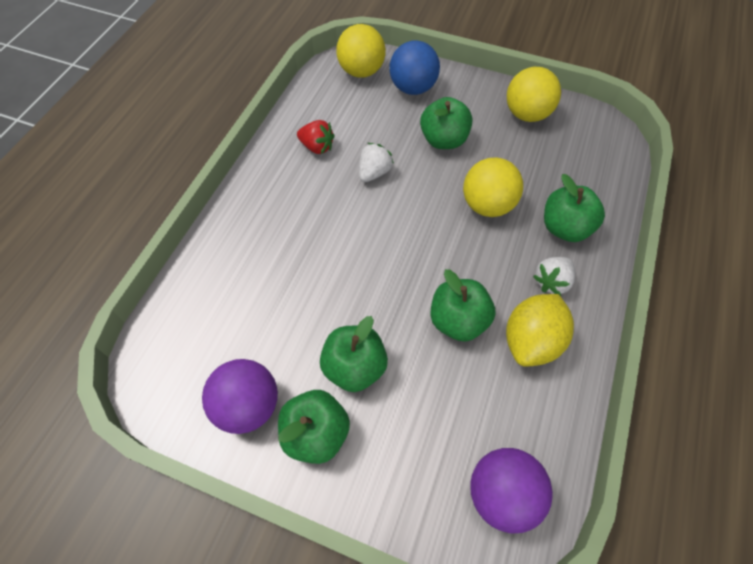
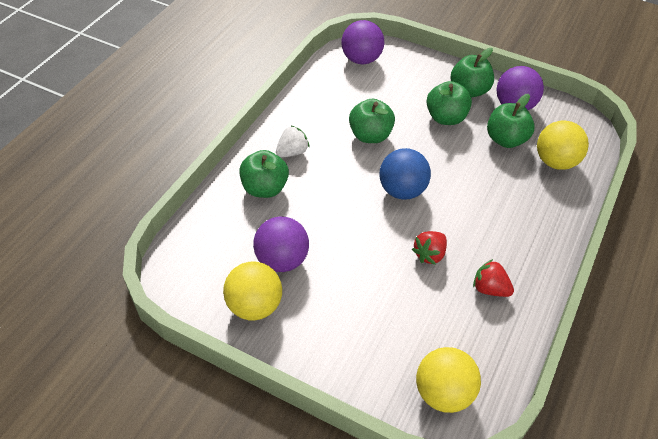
camera: 175 degrees left, 10 degrees down
white strawberry [359,143,394,182] -> red strawberry [412,231,447,265]
blue ball [389,40,440,95] -> blue ball moved to [380,148,431,200]
green apple [420,97,473,149] -> green apple moved to [487,94,535,148]
yellow ball [463,157,523,217] -> yellow ball moved to [537,120,589,170]
yellow lemon [506,294,574,366] -> none
none -> purple ball [253,216,309,272]

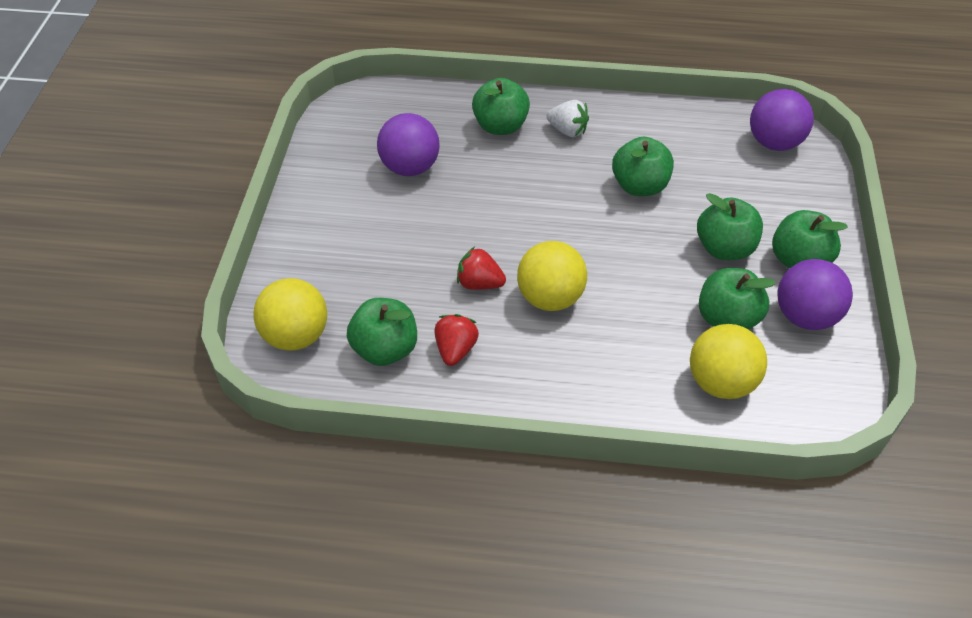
camera: 70 degrees right, 0 degrees up
yellow ball [223,262,282,320] -> yellow ball moved to [517,241,587,311]
blue ball [380,148,431,200] -> none
none -> green apple [347,298,417,366]

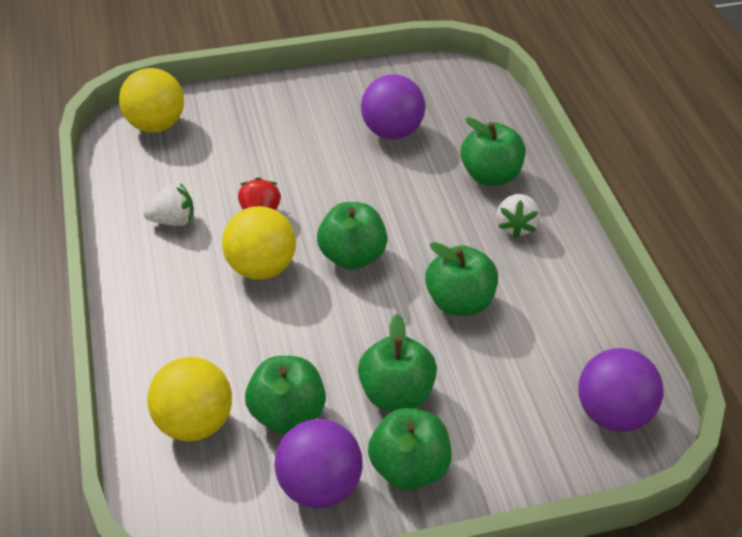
camera: 70 degrees right, 5 degrees down
green apple [347,298,417,366] -> green apple moved to [317,202,387,270]
red strawberry [434,314,479,366] -> white strawberry [143,183,194,226]

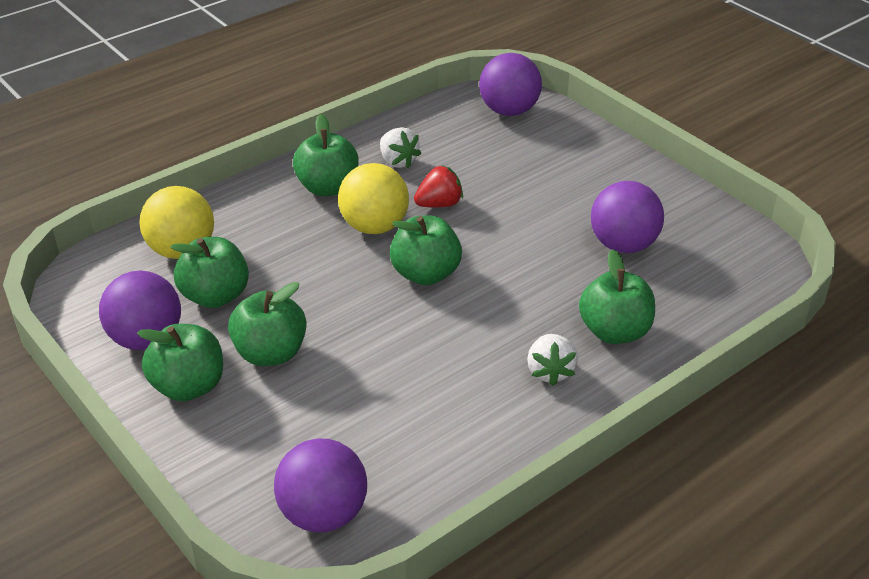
camera: 65 degrees right, 5 degrees down
yellow ball [119,68,184,132] -> purple ball [479,53,542,116]
green apple [425,242,498,316] -> green apple moved to [293,114,359,196]
white strawberry [497,194,540,238] -> white strawberry turned 75 degrees counterclockwise [527,334,578,386]

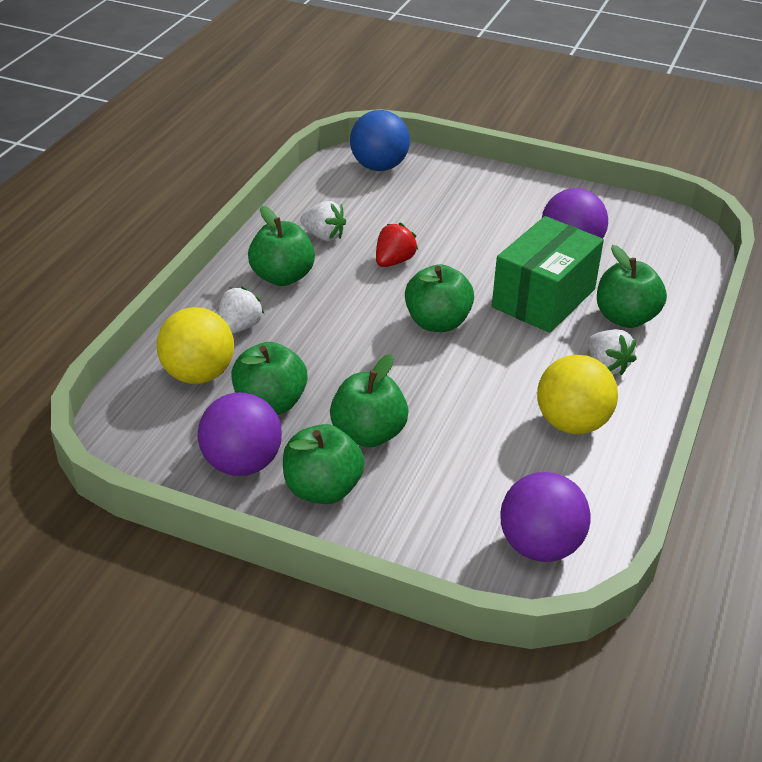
camera: 30 degrees left, 0 degrees up
yellow ball [338,163,409,234] -> yellow ball moved to [537,355,618,434]
purple ball [479,53,542,116] -> blue ball [350,110,410,171]
none -> white strawberry [218,287,264,334]
none -> green box [492,216,604,333]

